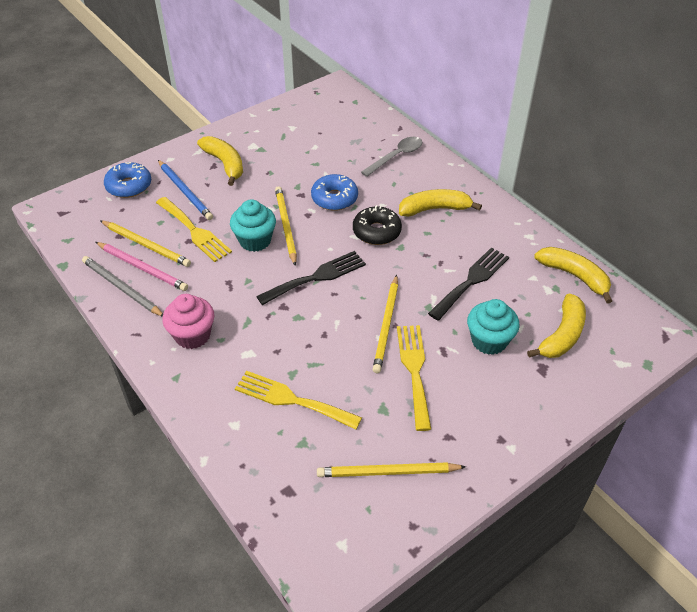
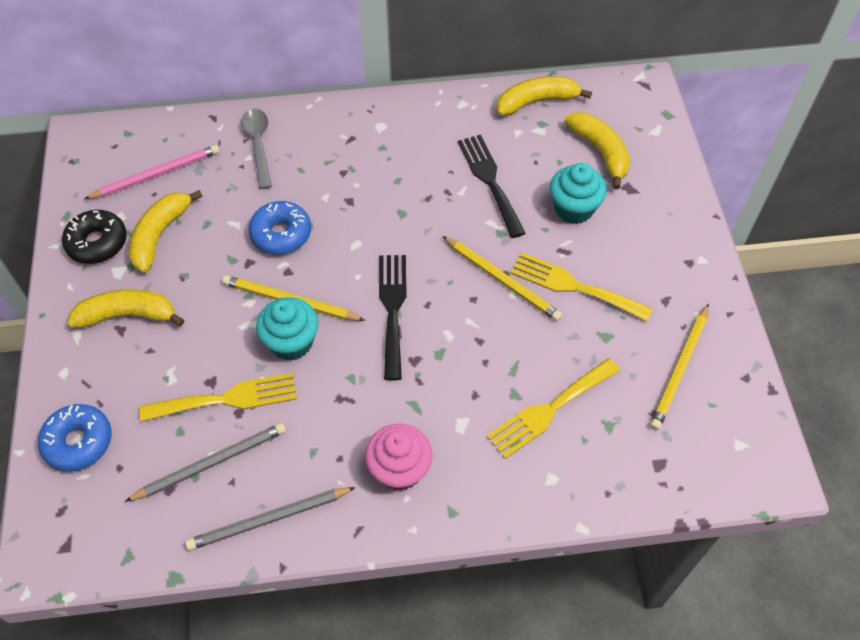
camera: 60 degrees left, 10 degrees up
pink pencil [96,242,188,291] -> pink pencil moved to [85,145,219,199]
yellow pencil [100,220,191,267] -> grey pencil [125,423,286,502]
blue pencil [158,160,213,220] -> none
black donut [353,205,402,245] -> black donut moved to [62,210,127,264]
yellow banana [399,189,482,217] -> yellow banana moved to [129,190,202,273]

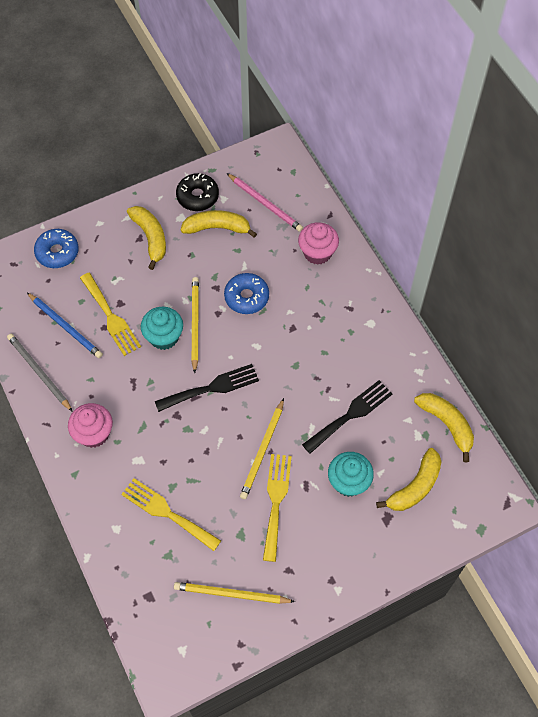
camera: 70 degrees right, 5 degrees up
grey pencil [125,423,286,502] -> blue pencil [27,293,103,358]
grey spoon [241,109,272,189] -> pink cupcake [298,222,339,265]

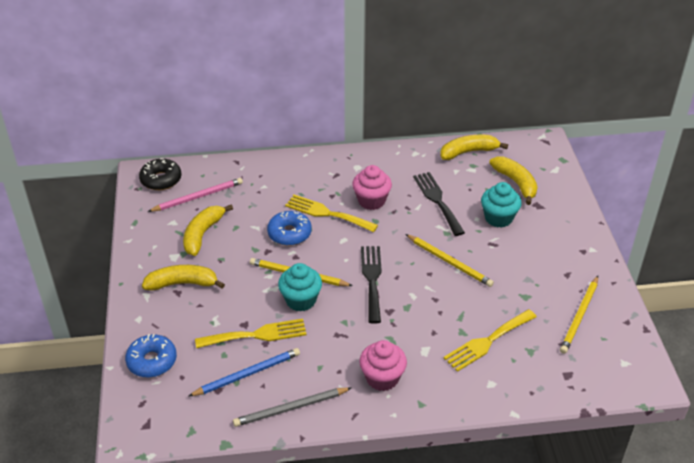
camera: 70 degrees left, 20 degrees down
black donut [176,173,219,211] -> black donut moved to [139,158,181,190]
yellow fork [263,454,292,562] -> yellow fork moved to [285,195,378,232]
pink cupcake [298,222,339,265] -> pink cupcake moved to [352,165,392,210]

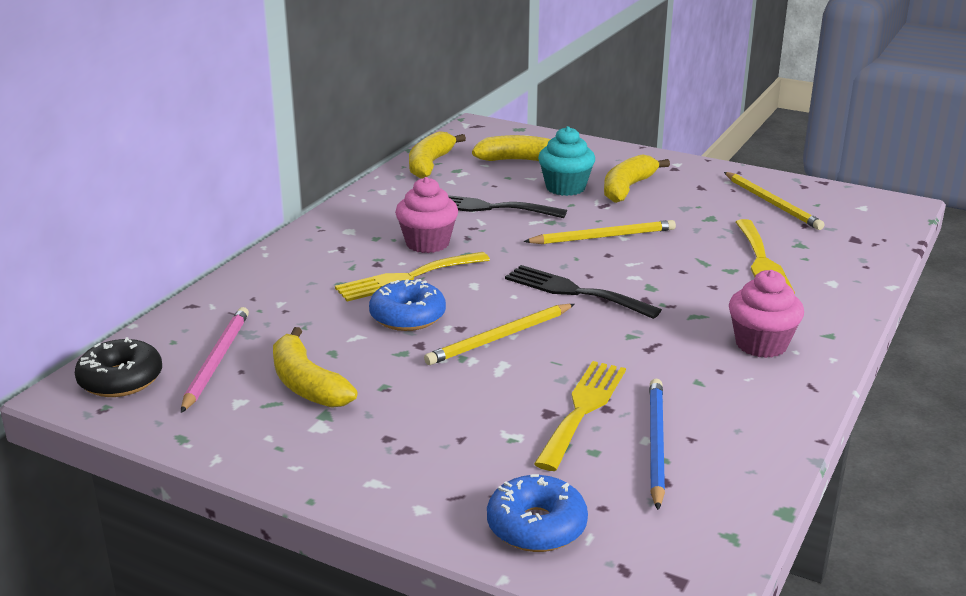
camera: 55 degrees left, 15 degrees down
yellow banana [142,265,225,290] -> yellow banana moved to [604,154,670,203]
grey pencil [233,387,351,427] -> none
turquoise cupcake [278,263,322,312] -> none

